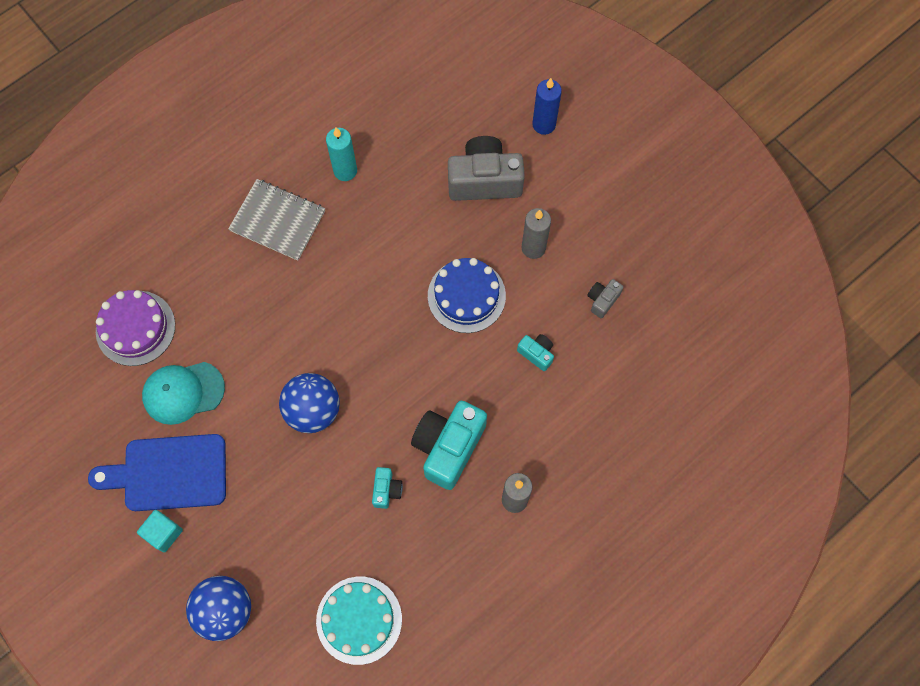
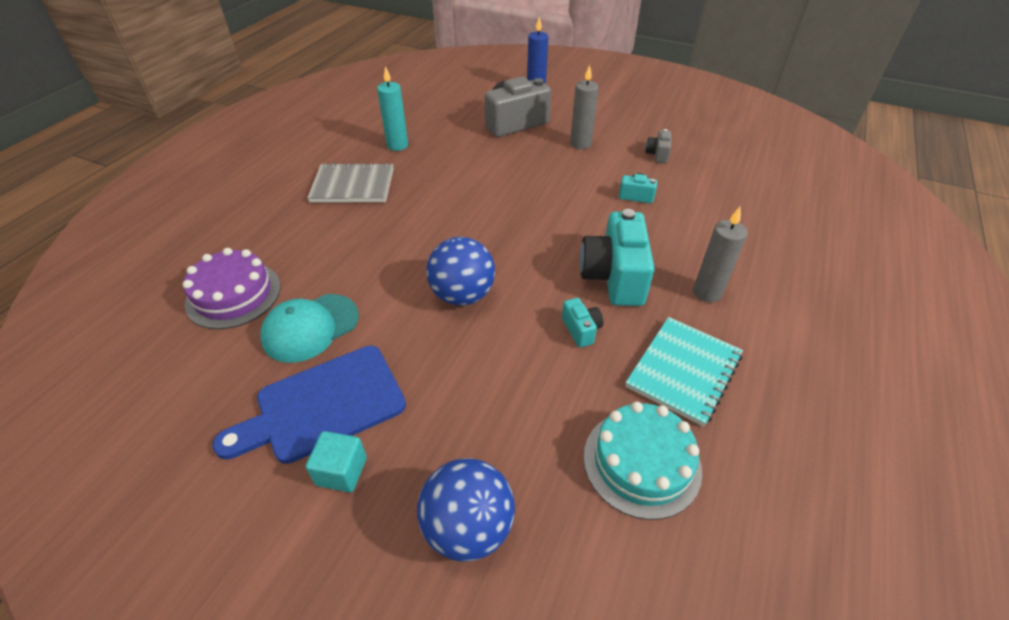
camera: 25 degrees left, 25 degrees down
blue cake [428,258,506,333] -> none
none -> turquoise notebook [625,317,743,427]

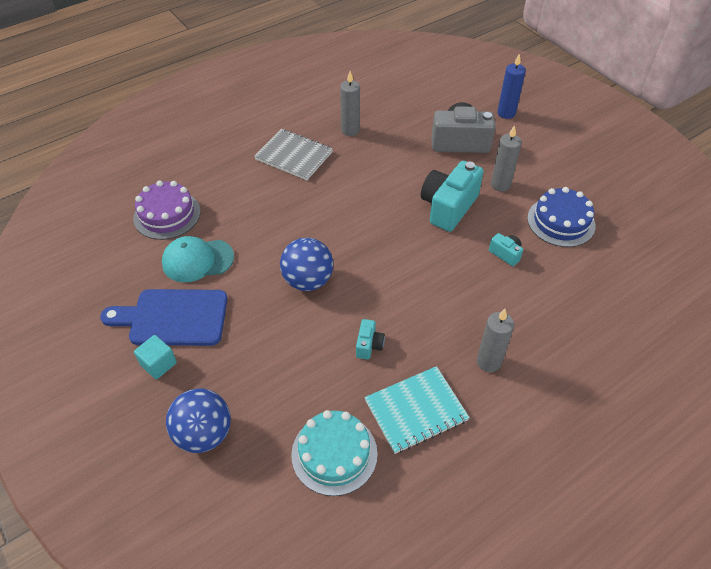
camera: 30 degrees right, 5 degrees up
turquoise candle [377,66,408,151] -> grey candle [340,71,360,136]
turquoise camera [580,209,655,306] -> turquoise camera moved to [421,161,484,232]
grey camera [645,129,672,163] -> blue cake [527,187,595,247]

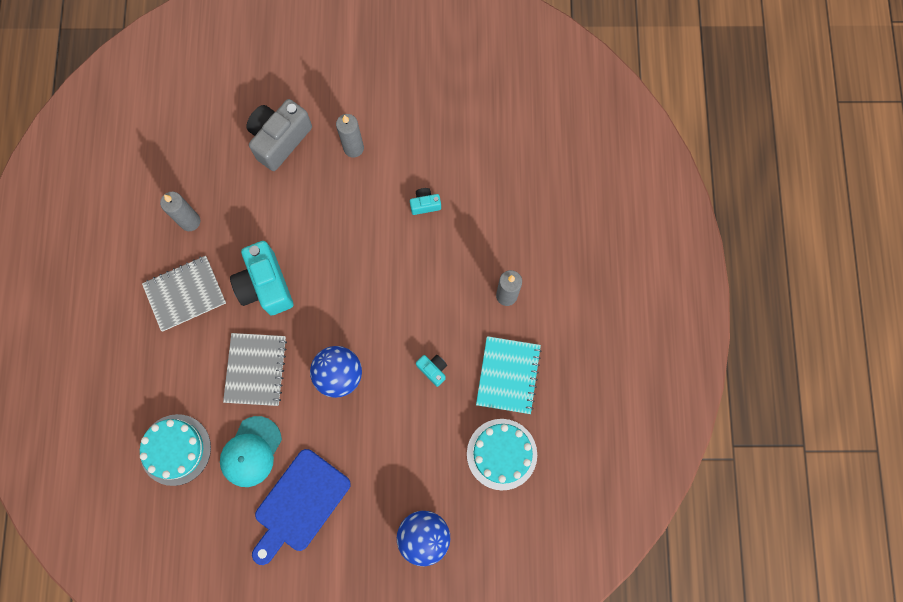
camera: 55 degrees left, 25 degrees up
purple cake [133,180,201,240] -> turquoise cake [140,414,211,486]
turquoise cube [134,335,177,379] -> none
turquoise camera [421,161,484,232] -> turquoise camera moved to [230,241,293,315]
blue candle [497,53,526,119] -> none
blue cake [527,187,595,247] -> none
none -> grey notebook [223,333,287,406]

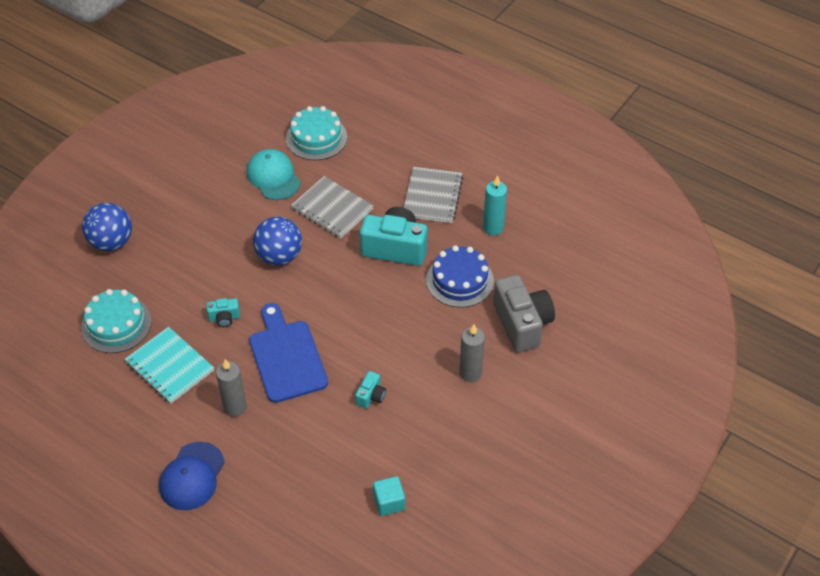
camera: 125 degrees right, 25 degrees down
grey candle [160,192,200,231] -> turquoise candle [483,175,507,235]
blue cutting board [252,449,351,565] -> blue cutting board moved to [249,303,328,403]
none -> blue cap [159,442,225,510]
none -> turquoise cube [373,476,405,516]
none -> blue cake [426,245,494,308]

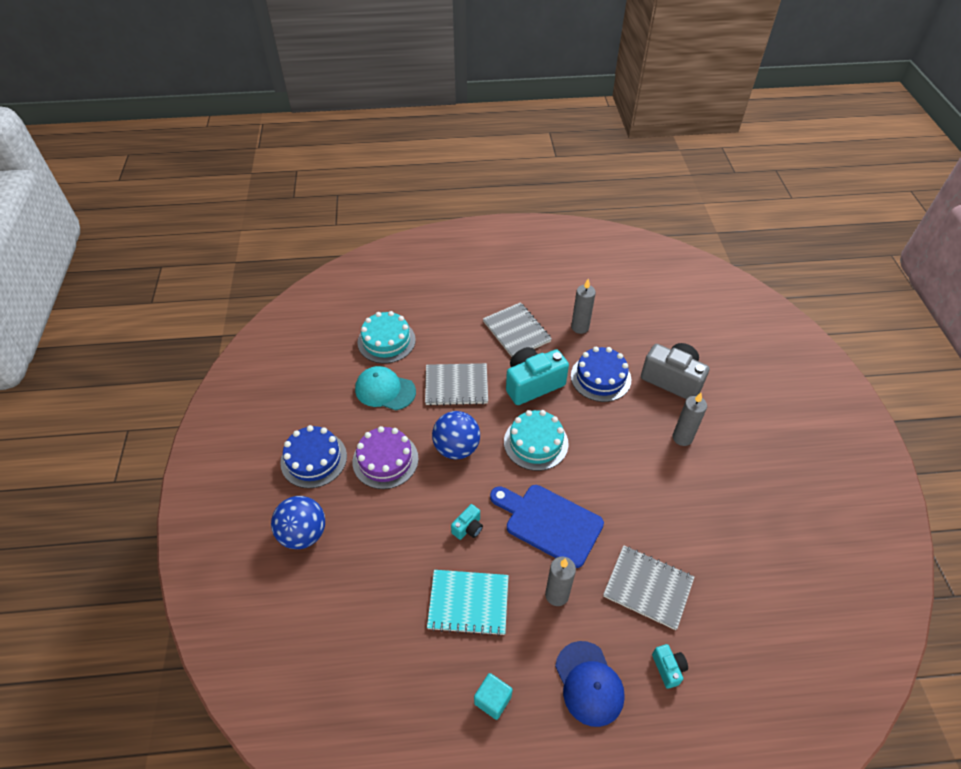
camera: 40 degrees left, 0 degrees up
turquoise cake [81,289,152,353] -> turquoise cake moved to [504,410,569,471]
turquoise camera [355,371,386,409] -> turquoise camera moved to [652,644,688,689]
turquoise cube [373,476,405,516] -> turquoise cube moved to [474,673,513,720]
turquoise candle [483,175,507,235] -> grey candle [571,279,596,334]
none -> blue cake [280,425,347,488]
none -> purple cake [352,426,419,489]
none -> grey notebook [603,545,694,630]

